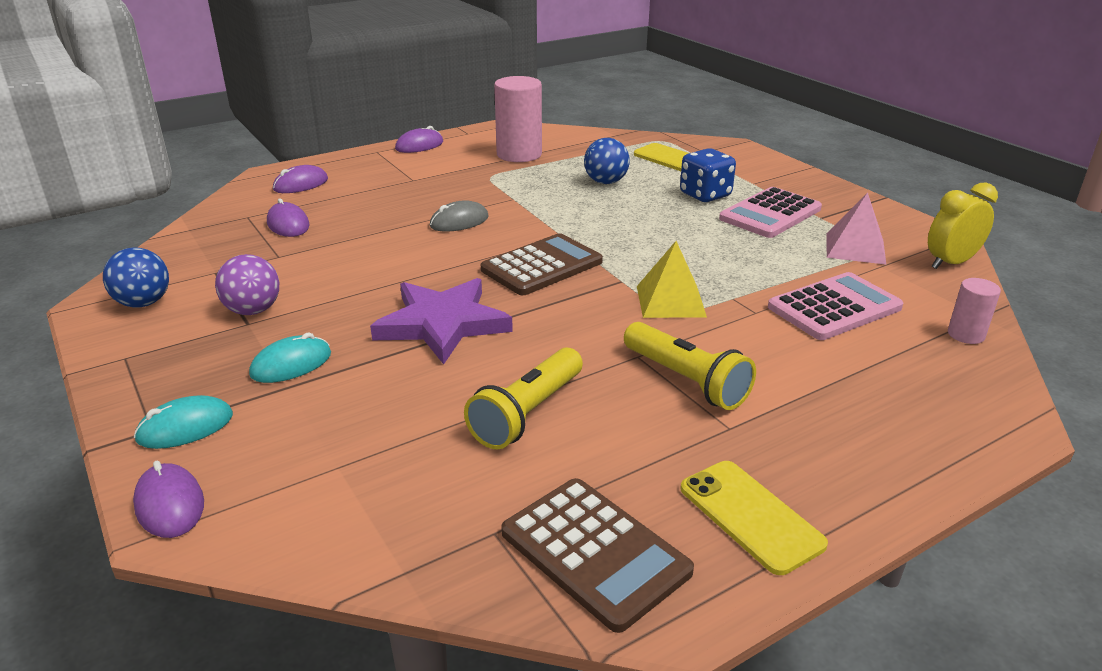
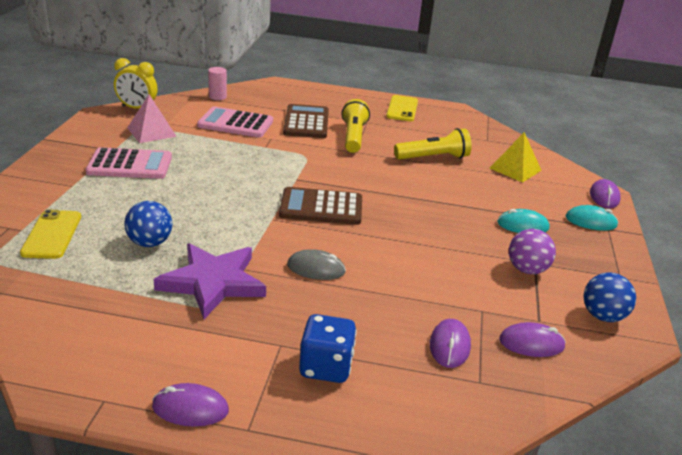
camera: 140 degrees left, 0 degrees up
purple mouse [273,165,328,193] -> purple mouse moved to [499,322,566,357]
purple star [370,278,513,365] -> purple star moved to [154,243,266,319]
pink cylinder [494,76,542,162] -> none
brown calculator [501,478,694,633] -> brown calculator moved to [283,104,329,138]
yellow pyramid [637,241,707,318] -> yellow pyramid moved to [490,132,542,183]
blue dice [680,148,736,202] -> blue dice moved to [299,314,357,383]

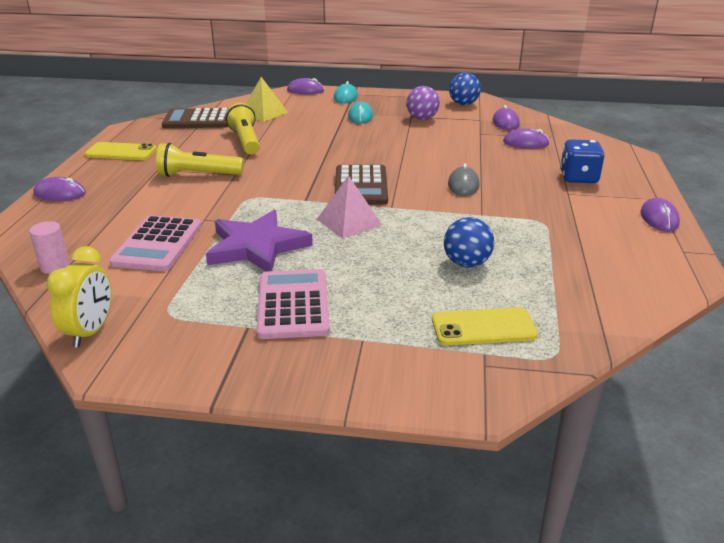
camera: 90 degrees left, 0 degrees up
pink pyramid [127,95,177,143] -> pink pyramid moved to [317,175,382,239]
purple star [154,243,266,319] -> purple star moved to [206,210,313,272]
brown calculator [283,104,329,138] -> brown calculator moved to [162,108,228,128]
none -> purple mouse [33,177,86,201]

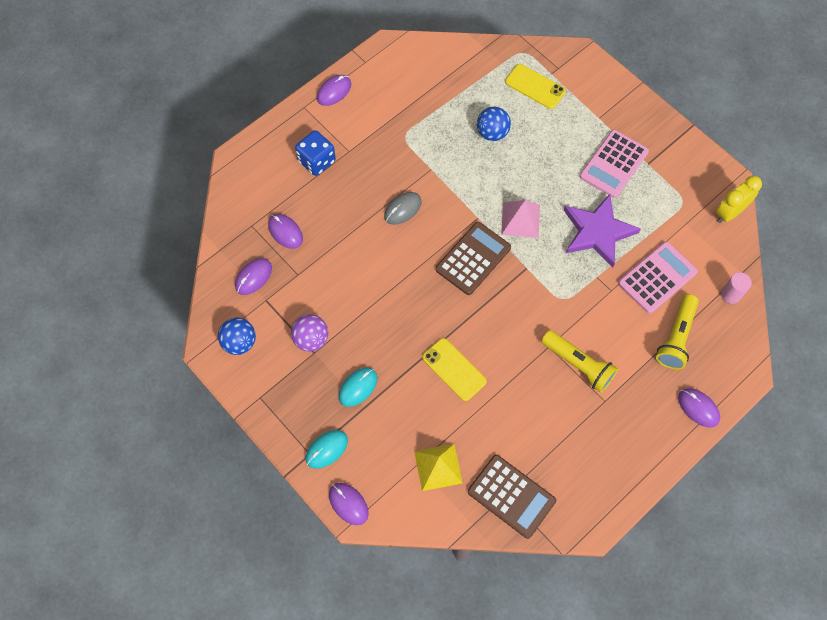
camera: 140 degrees left, 35 degrees up
yellow phone [85,142,157,160] -> yellow phone moved to [422,338,487,401]
yellow flashlight [226,103,260,154] -> yellow flashlight moved to [656,294,699,370]

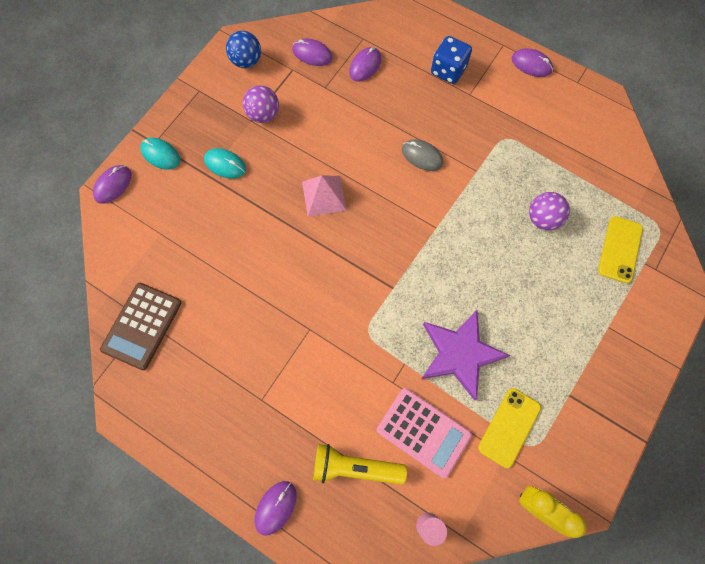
camera: 75 degrees right, 5 degrees up
yellow pyramid [414,444,463,491] -> none
yellow phone [422,338,487,401] -> yellow phone moved to [478,388,541,468]
brown calculator [436,222,511,295] -> none
blue ball [477,107,511,141] -> purple ball [529,192,570,231]
pink pyramid [501,200,540,238] -> pink pyramid moved to [302,175,346,217]
yellow flashlight [541,330,618,393] -> none
pink calculator [580,130,649,198] -> none

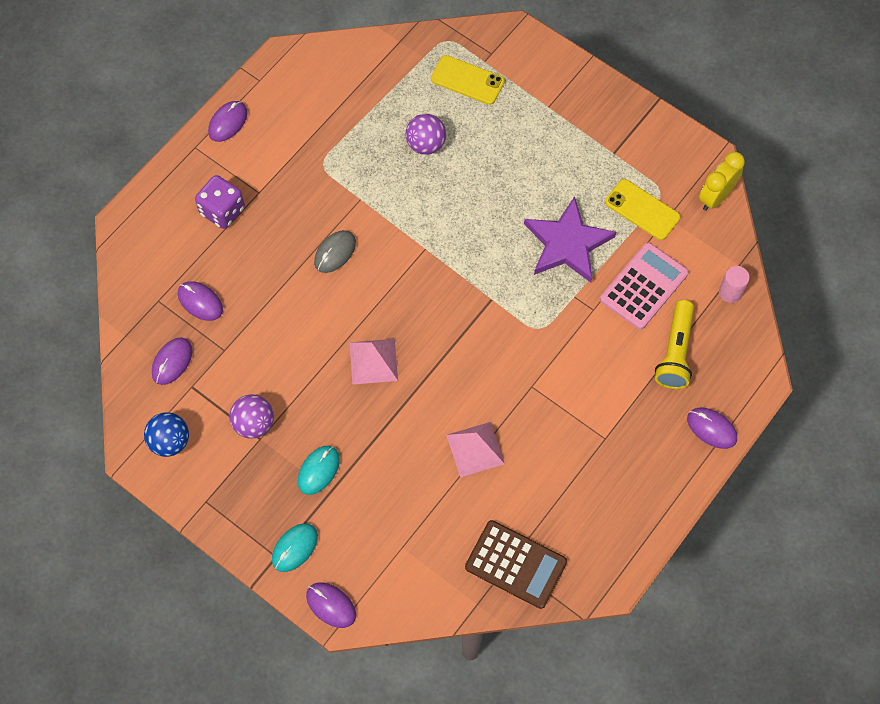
camera: 85 degrees left, 5 degrees down
blue dice [431,36,472,84] -> purple dice [195,175,245,229]
none -> pink pyramid [446,422,505,477]

